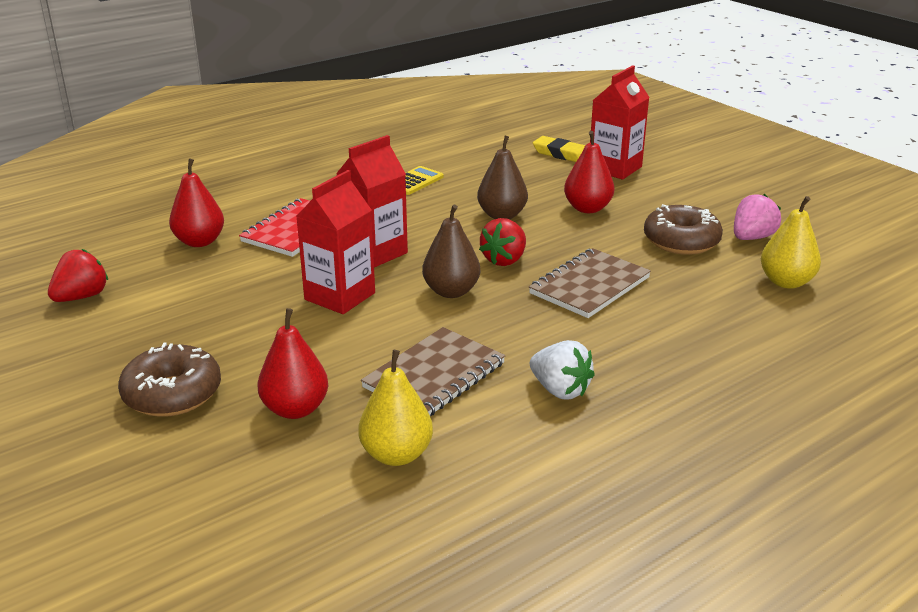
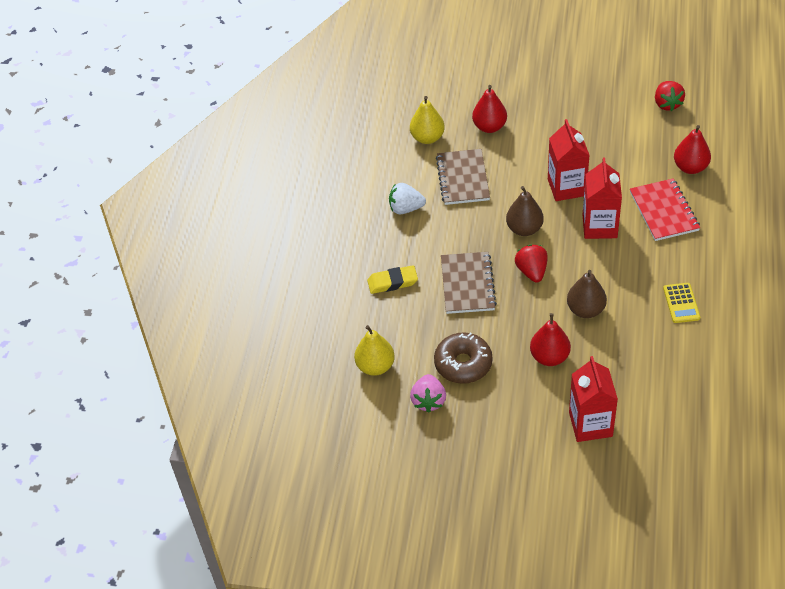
camera: 140 degrees right, 20 degrees up
brown donut [118,342,221,417] -> none
yellow eraser [533,136,585,162] -> yellow eraser moved to [367,265,418,294]

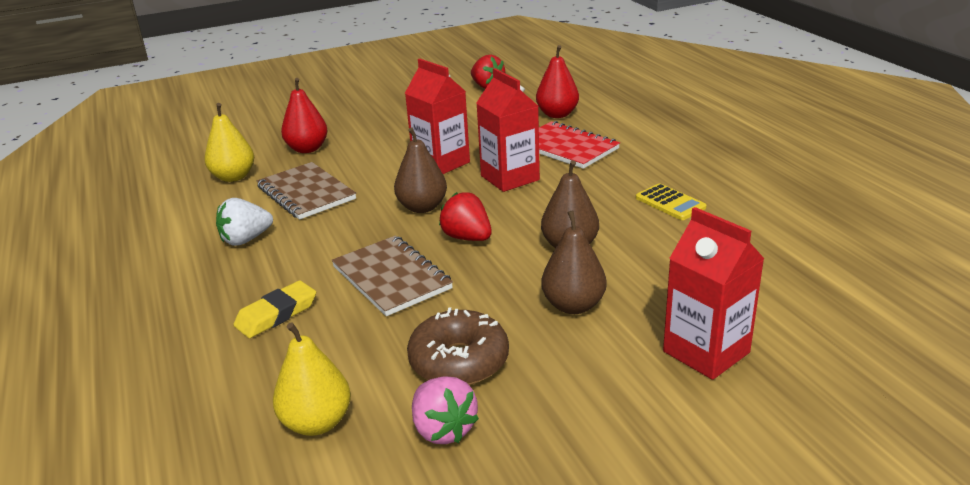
camera: 35 degrees left, 20 degrees down
red pear [530,313,571,366] -> brown pear [541,210,607,314]

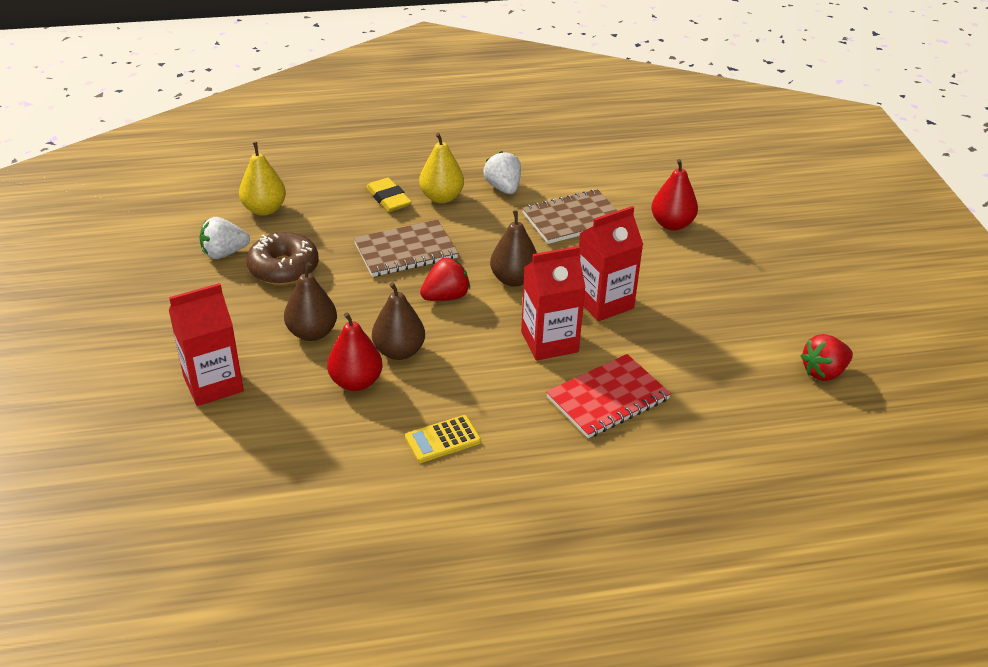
camera: 100 degrees right, 10 degrees up
yellow pear [204,103,254,182] -> yellow pear moved to [419,133,464,203]
pink strawberry [412,376,479,444] -> white strawberry [200,217,250,259]
red pear [536,45,579,118] -> red pear moved to [327,312,382,391]

